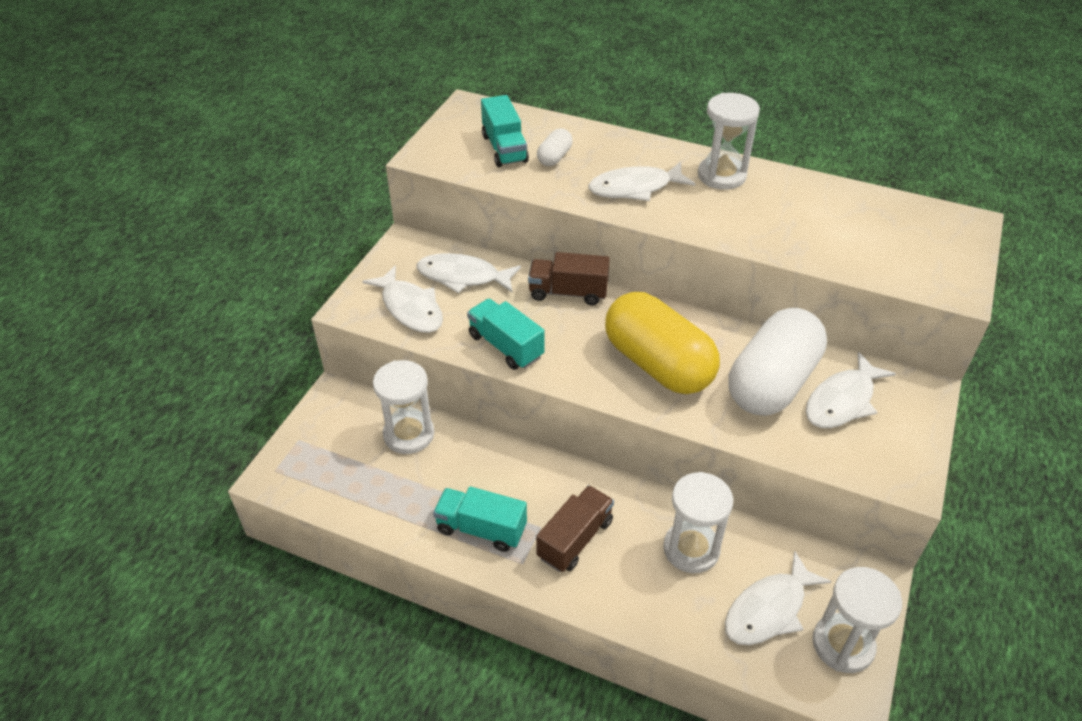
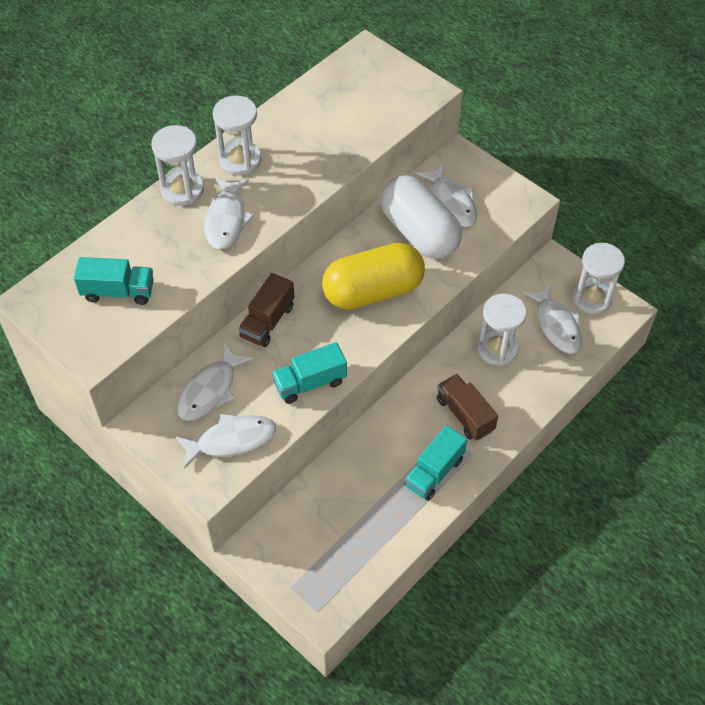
camera: 70 degrees left, 10 degrees up
white hourglass [373,360,434,454] -> white hourglass moved to [151,125,204,206]
white capsule [537,128,573,166] -> none

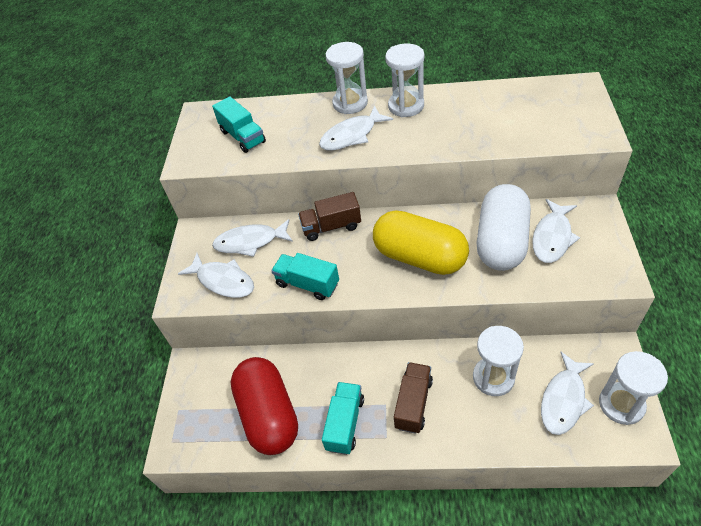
camera: 55 degrees right, 5 degrees down
turquoise truck [404,425,467,501] -> turquoise truck turned 105 degrees clockwise [322,382,364,455]
none -> red capsule [231,357,298,455]

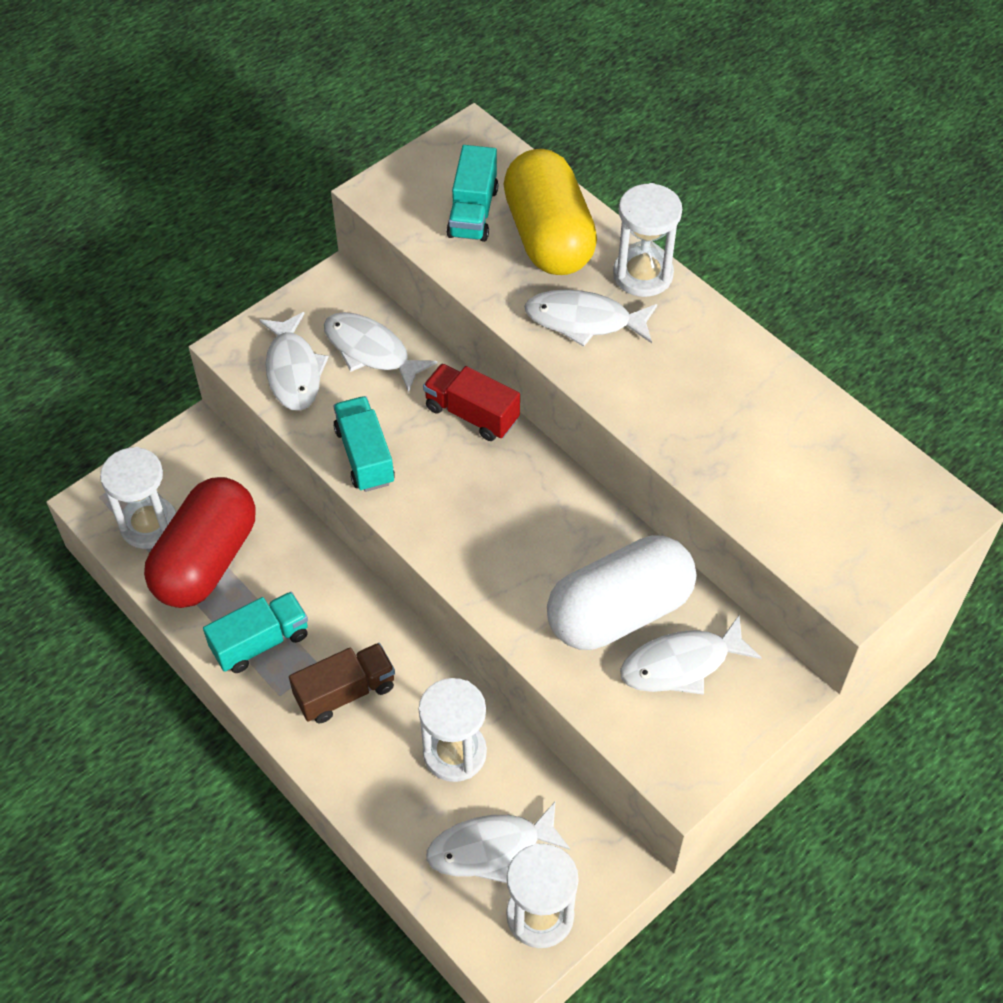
camera: 40 degrees right, 5 degrees up
brown truck [298,192,361,241] -> red truck [423,363,520,441]
yellow capsule [373,211,469,275] -> yellow capsule moved to [504,149,597,275]
white hourglass [385,43,424,117] -> white hourglass moved to [100,447,176,549]

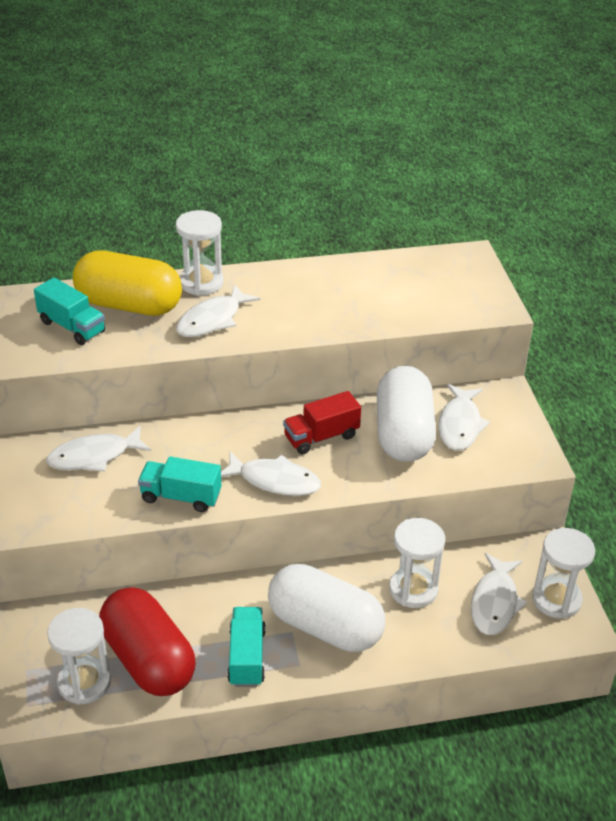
camera: 60 degrees left, 15 degrees down
white fish [259,312,329,411] -> white fish moved to [221,452,321,496]
brown truck [289,643,395,724] -> white capsule [268,564,385,652]
red truck [423,363,520,441] -> red truck moved to [283,391,361,454]

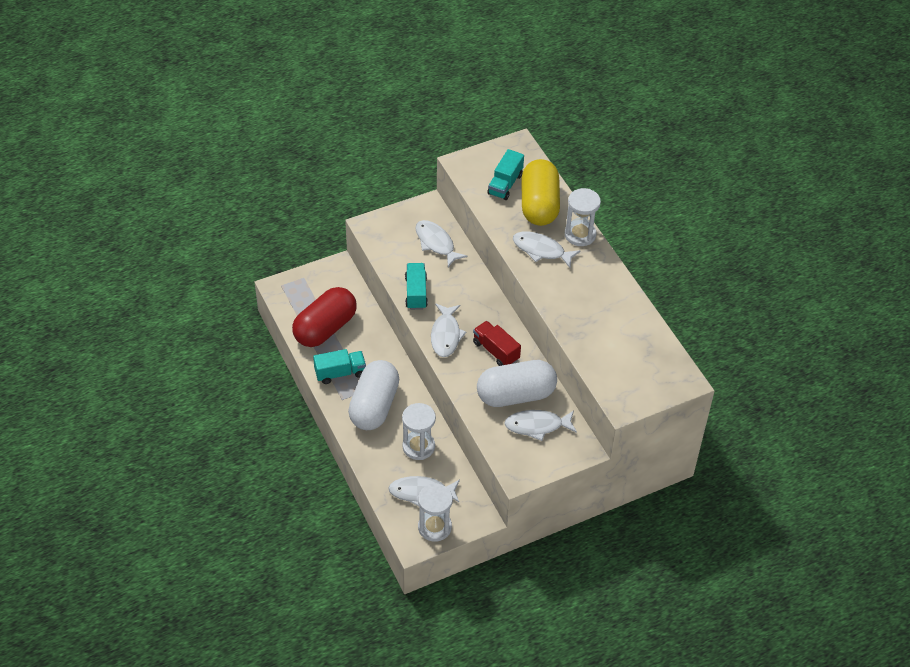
camera: 75 degrees right, 10 degrees up
white hourglass [47,608,111,705] -> none

